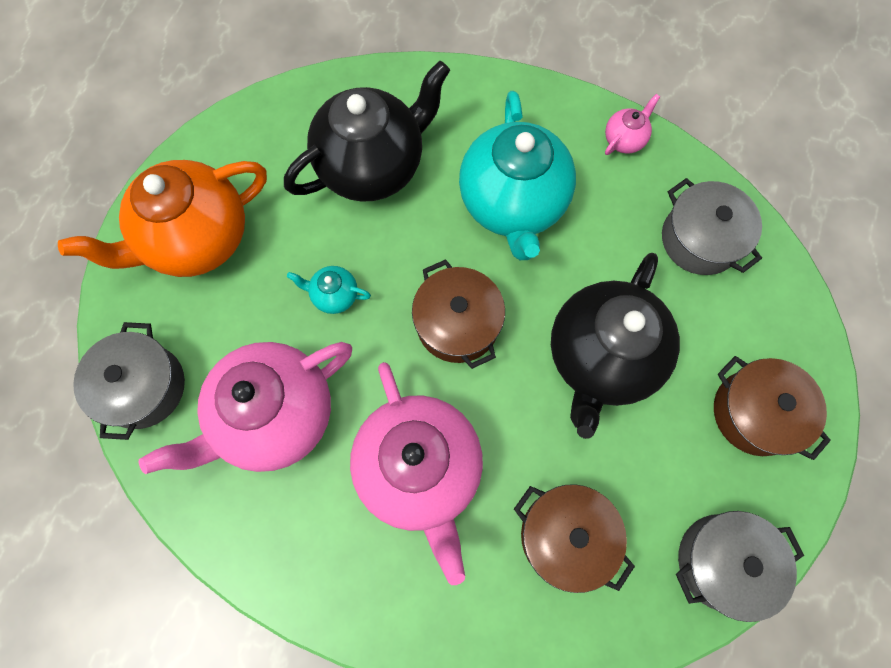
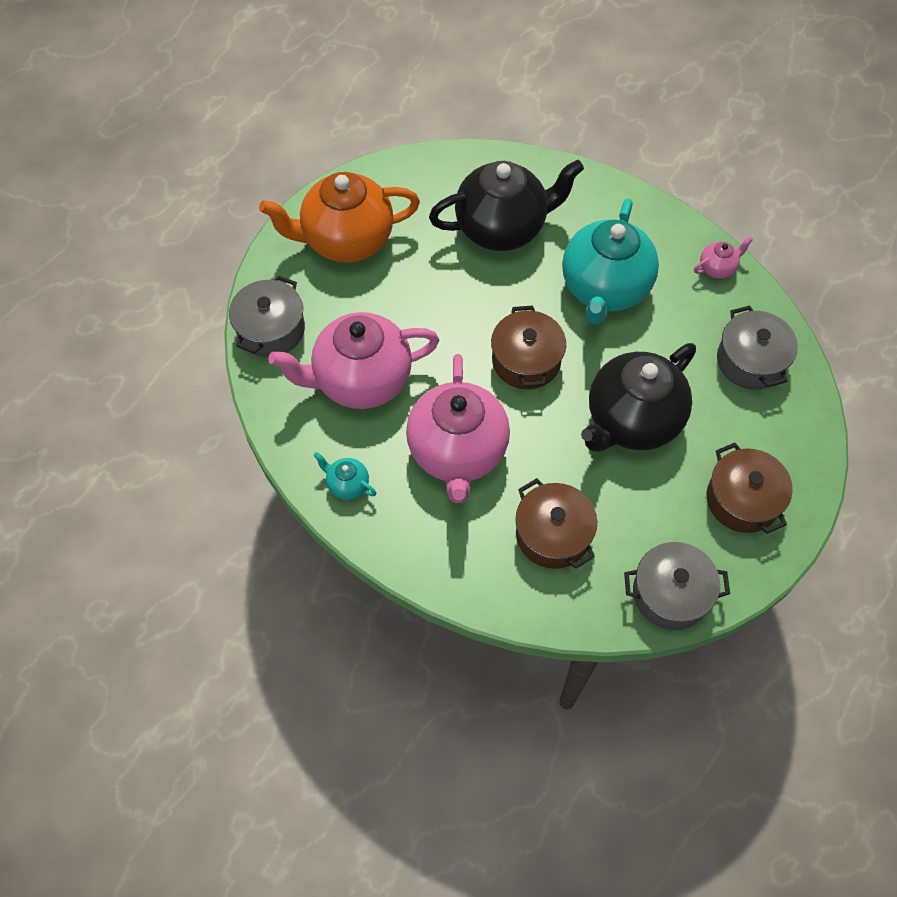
camera: 20 degrees right, 10 degrees down
turquoise teapot [287,266,371,314] -> turquoise teapot moved to [313,452,377,500]

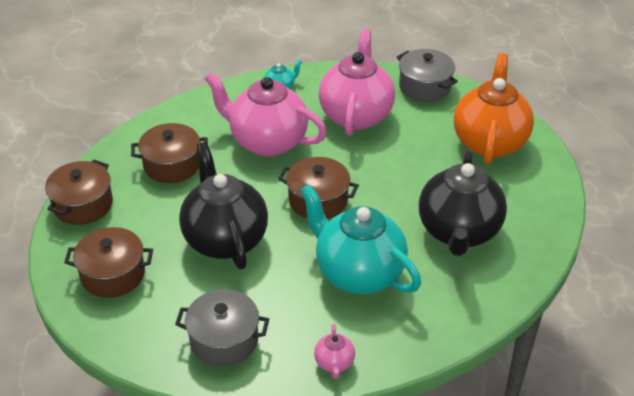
camera: 115 degrees right, 20 degrees down
grey pot [624,542,730,630] -> brown pot [45,160,113,225]

